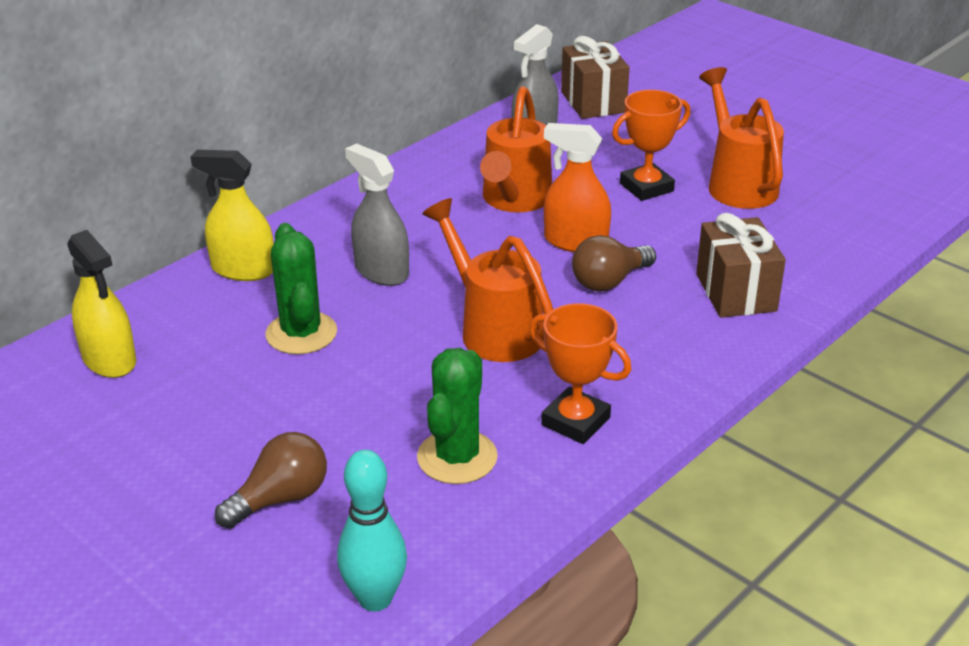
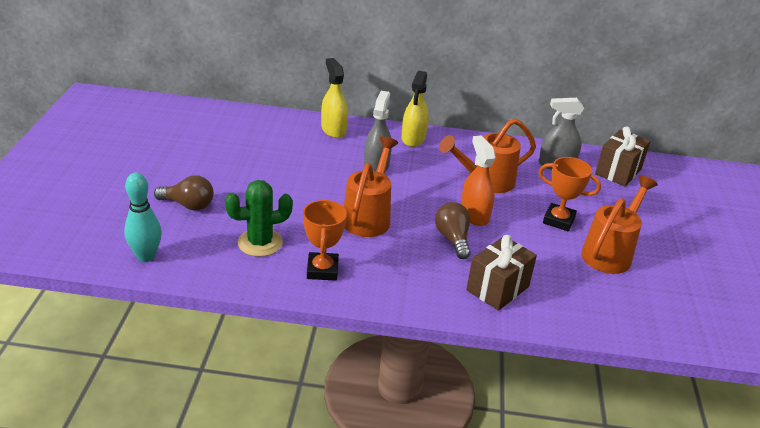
camera: 50 degrees right, 0 degrees up
yellow spray bottle [67,230,136,378] -> yellow spray bottle moved to [402,71,429,147]
green cactus [265,223,337,354] -> none
brown light bulb [572,235,656,292] -> brown light bulb turned 60 degrees clockwise [435,202,471,259]

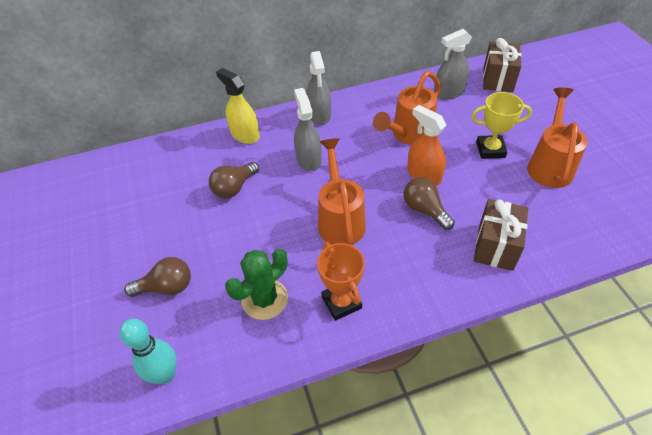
camera: 20 degrees left, 15 degrees up
yellow spray bottle [402,71,429,147] -> grey spray bottle [306,51,331,125]
orange trophy [539,157,601,231] -> yellow trophy [471,92,532,159]
none -> brown light bulb [209,162,259,199]

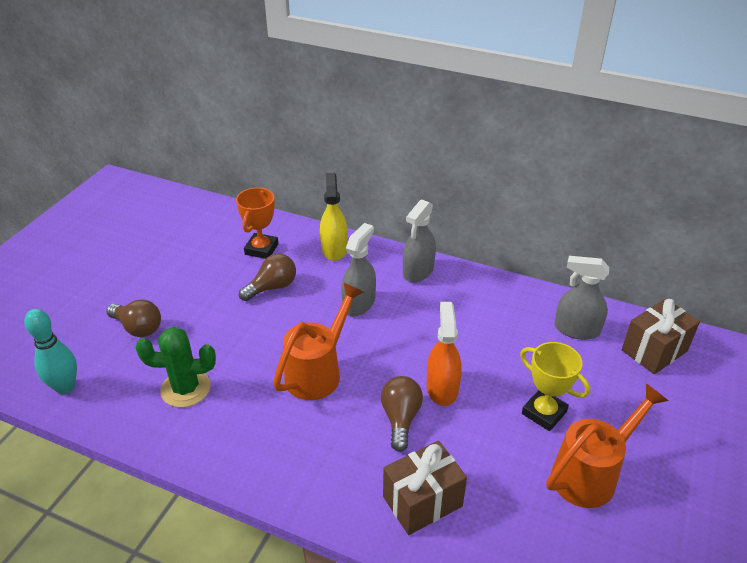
camera: 40 degrees right, 10 degrees down
brown light bulb [209,162,259,199] -> brown light bulb turned 150 degrees clockwise [239,254,296,301]
orange trophy [317,242,365,321] -> orange trophy moved to [236,188,279,259]
orange watering can [373,71,441,145] -> none

